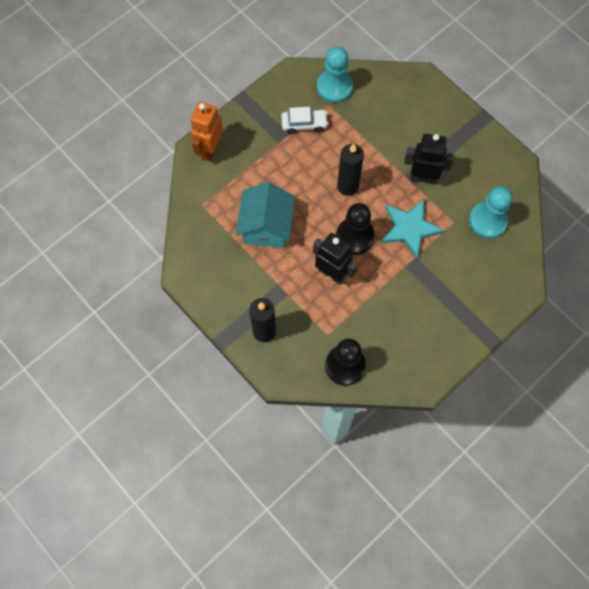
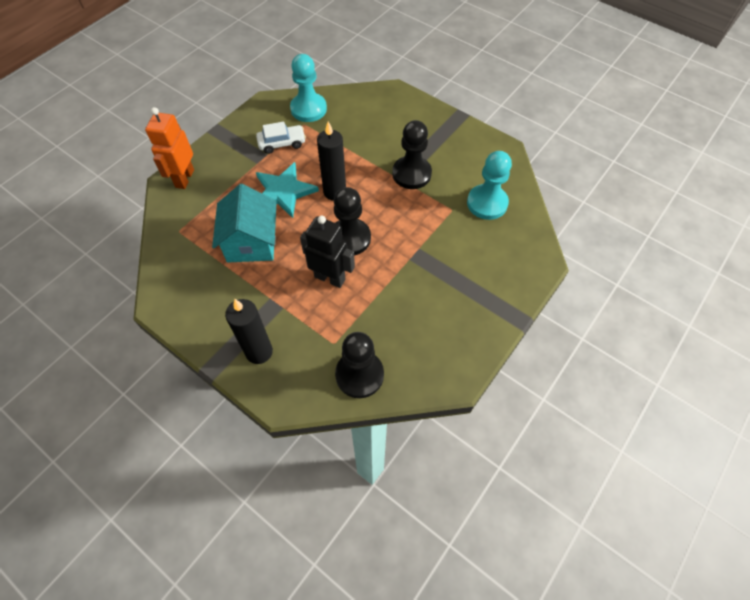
camera: 10 degrees left, 10 degrees down
turquoise star [381,199,445,259] -> turquoise star moved to [256,162,319,218]
black robot [404,134,454,185] -> black pawn [392,120,432,189]

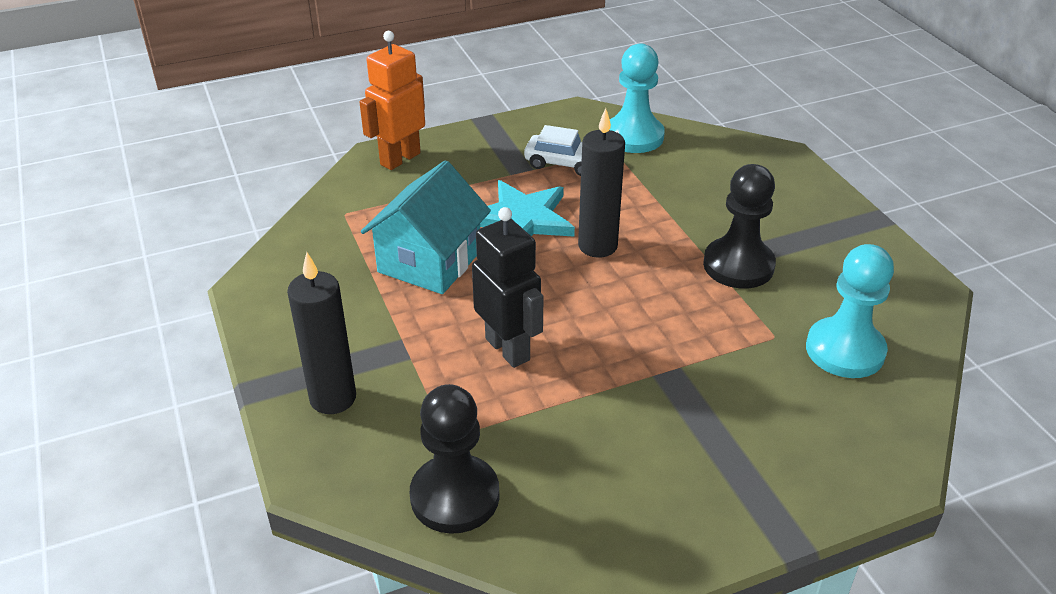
camera: 30 degrees right, 20 degrees down
black pawn [334,187,371,256] -> none

